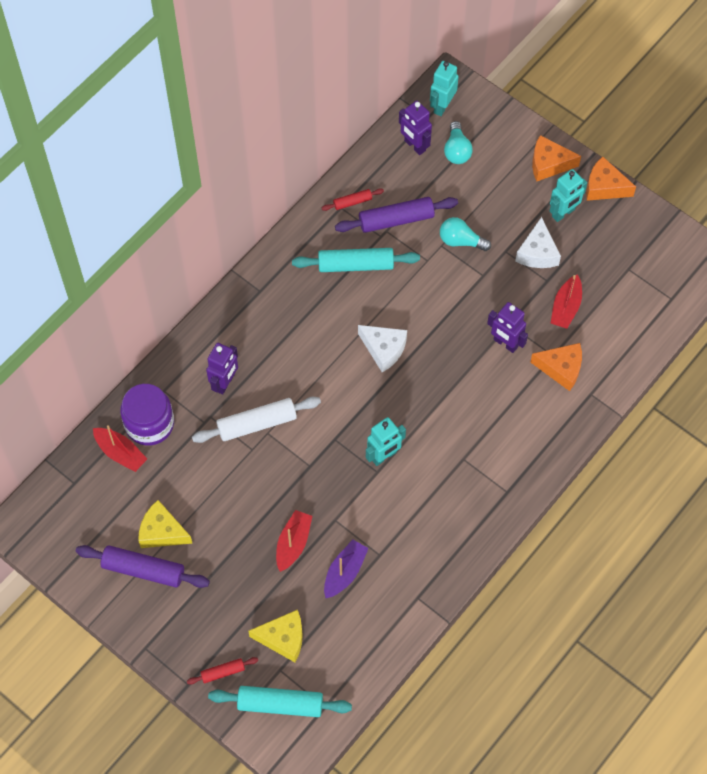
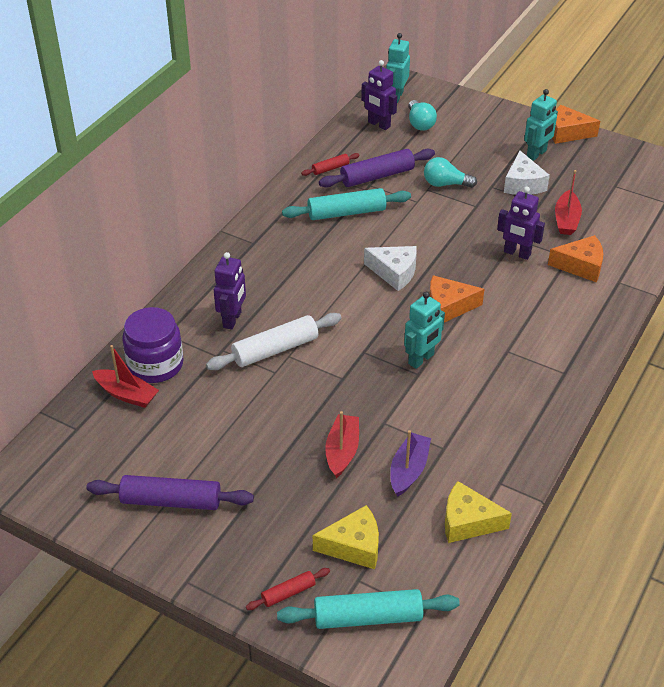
camera: 10 degrees left, 20 degrees down
yellow cheese [138,500,193,548] -> yellow cheese moved to [445,481,512,543]
orange cheese [532,135,581,181] -> orange cheese moved to [430,275,484,322]

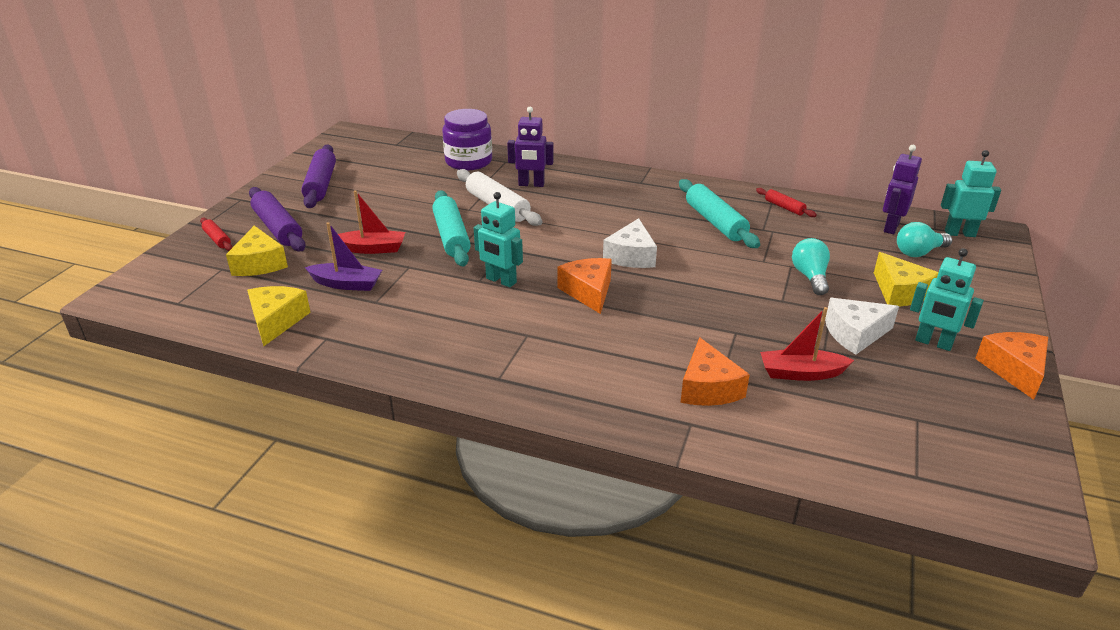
camera: 80 degrees right, 10 degrees down
red boat [92,345,159,408] -> none
turquoise rolling pin [277,589,460,629] -> turquoise rolling pin moved to [432,190,471,267]
purple rolling pin [319,149,435,188] -> purple rolling pin moved to [249,187,306,251]
purple robot [497,186,545,260] -> none
none -> yellow cheese [874,252,939,307]

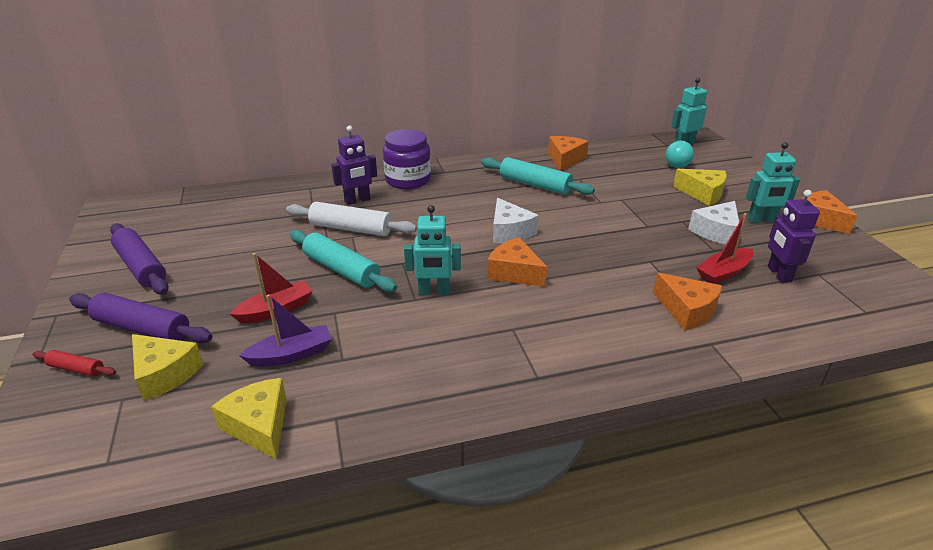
camera: 35 degrees left, 0 degrees up
purple jar [442,109,492,170] -> purple jar moved to [383,129,431,189]
red rolling pin [756,188,817,217] -> orange cheese [548,136,589,171]
turquoise light bulb [792,238,830,295] -> none
purple robot [883,145,922,234] -> purple robot moved to [768,190,820,283]

